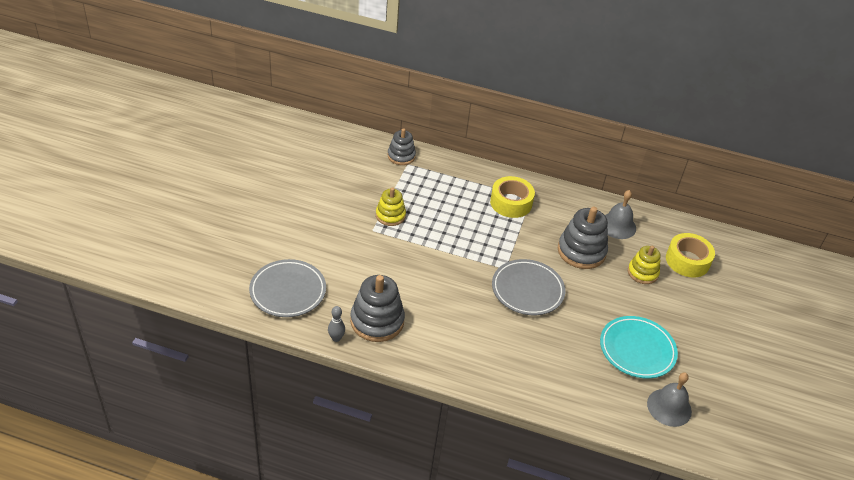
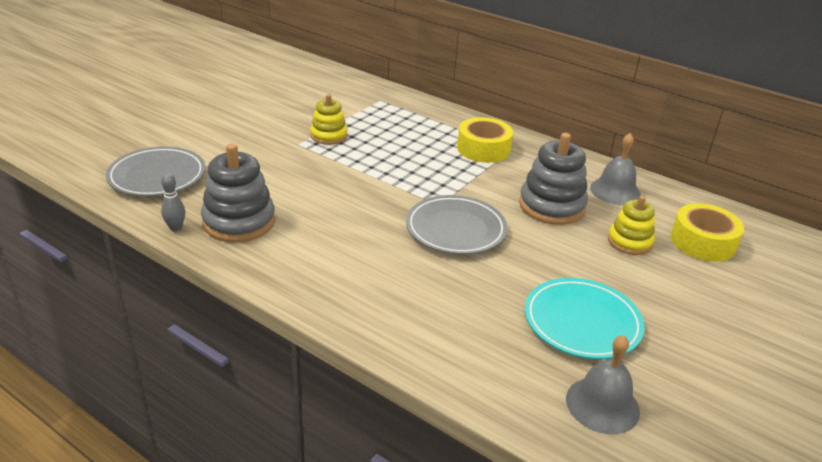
camera: 20 degrees right, 10 degrees down
grey stacking toy [388,128,416,165] -> none

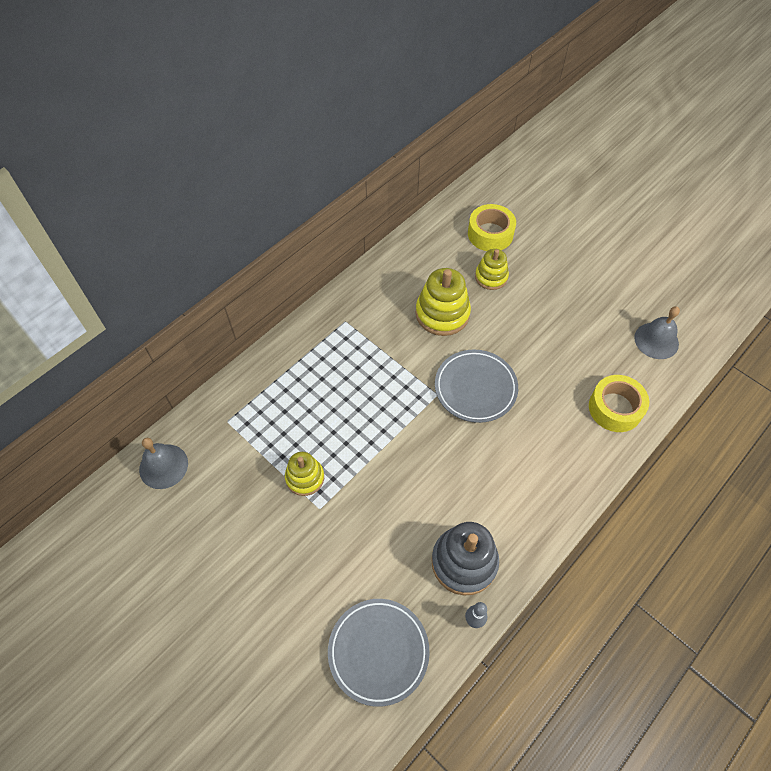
camera: 80 degrees left, 25 degrees up
yellow tape [457,117,513,163] -> yellow tape moved to [589,375,649,432]
grey stacking toy [519,133,588,225] -> yellow stacking toy [416,268,471,336]
turquoise plate [525,278,645,359] -> none
grey bell [590,133,641,205] -> grey bell moved to [139,438,188,489]

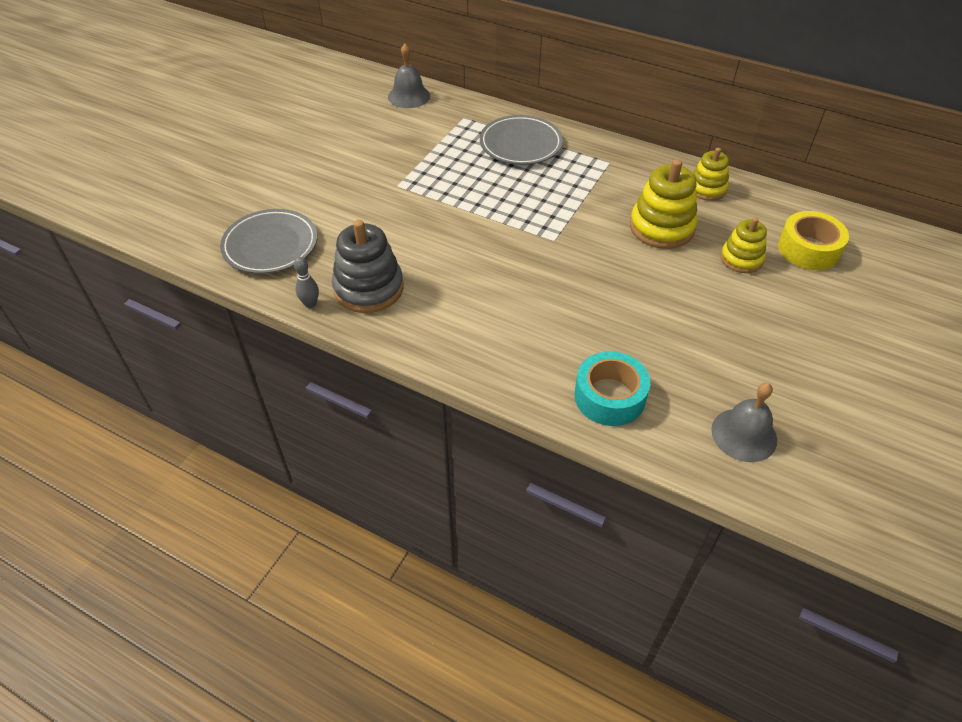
camera: 75 degrees right, 10 degrees down
yellow stacking toy [285,452,324,496] -> yellow stacking toy moved to [693,148,729,201]
grey plate [435,350,518,423] -> grey plate moved to [480,115,563,165]
yellow tape [589,375,649,432] -> turquoise tape [574,351,650,426]

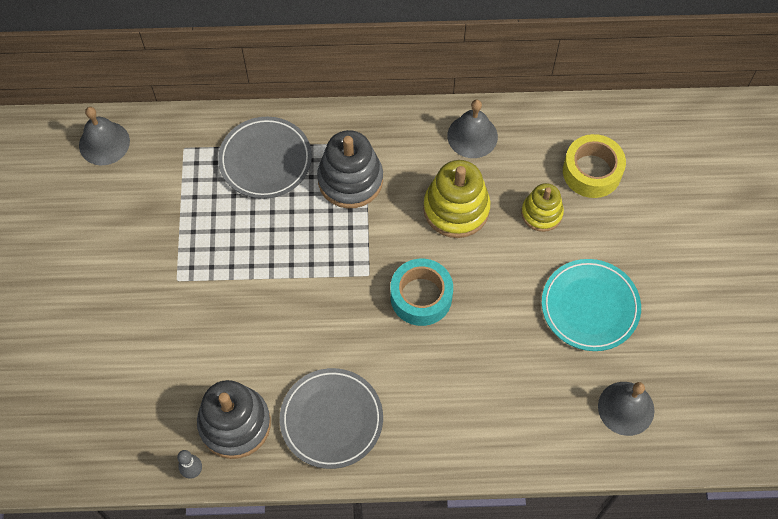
camera: 30 degrees left, 15 degrees up
grey plate [220,209,317,274] -> grey plate moved to [280,368,383,469]
turquoise tape [574,351,650,426] -> turquoise tape moved to [390,259,453,326]
yellow stacking toy [693,148,729,201] -> grey bell [447,99,498,158]
none -> grey stacking toy [317,130,383,208]
none -> turquoise plate [542,259,641,351]

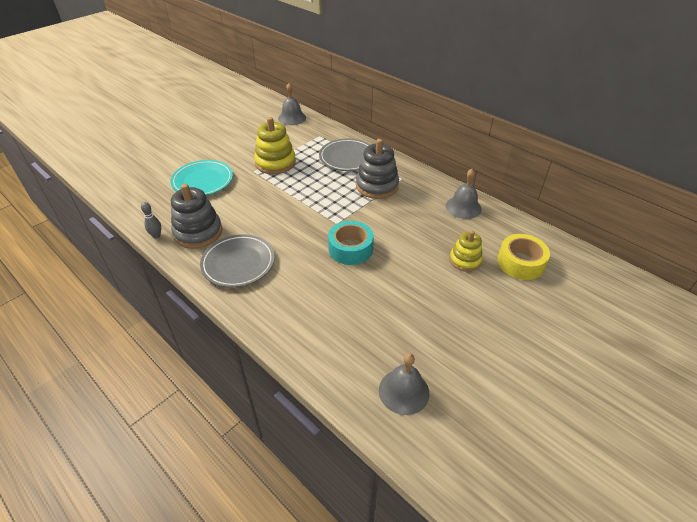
camera: 45 degrees right, 20 degrees down
yellow stacking toy [423,160,490,238] -> yellow stacking toy moved to [254,117,296,174]
turquoise plate [542,259,641,351] -> turquoise plate moved to [170,160,233,195]

